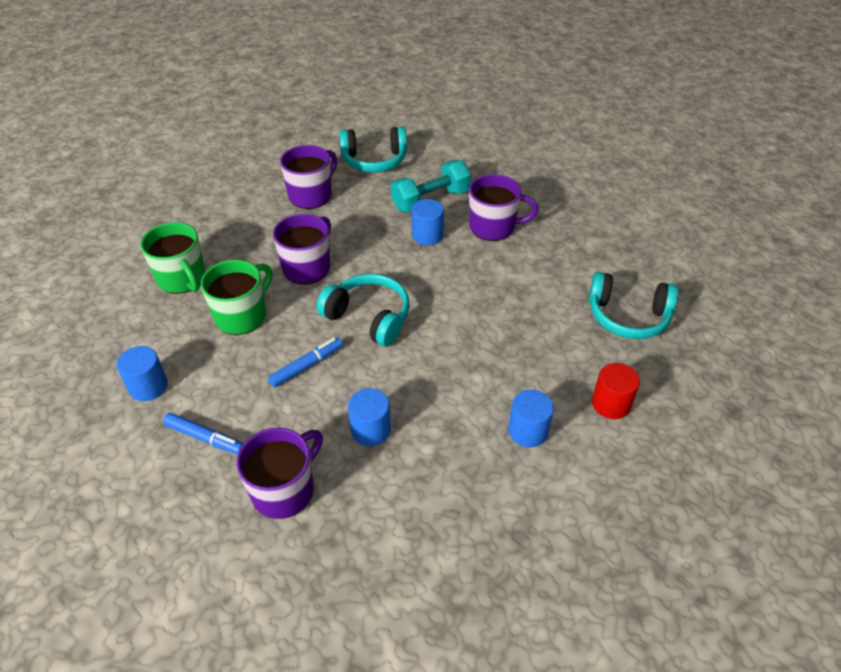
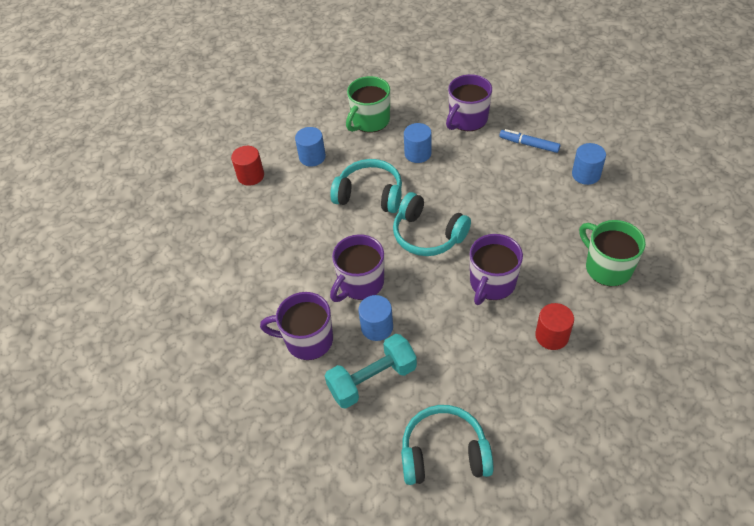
camera: 175 degrees left, 5 degrees up
green mug [201,260,273,335] -> green mug moved to [346,76,390,133]
blue marker [268,337,343,387] -> none
purple mug [280,145,337,209] -> purple mug moved to [330,234,384,302]
turquoise headphones [589,271,678,339] -> turquoise headphones moved to [330,159,402,213]
none -> red cylinder [535,303,574,350]

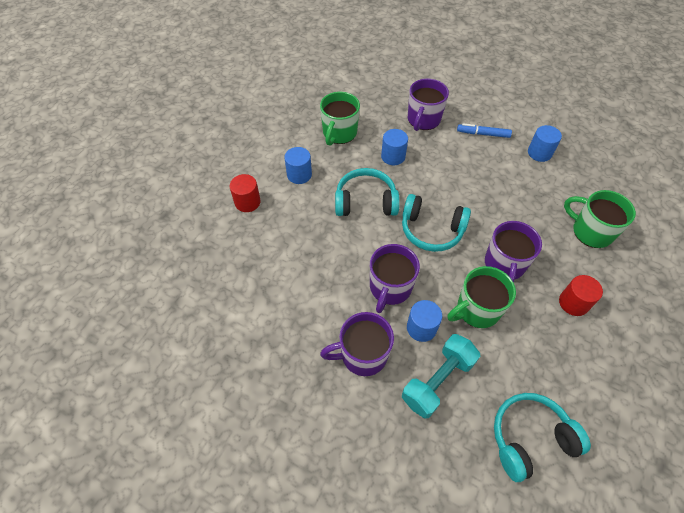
camera: 20 degrees left, 5 degrees up
none -> green mug [447,266,516,328]

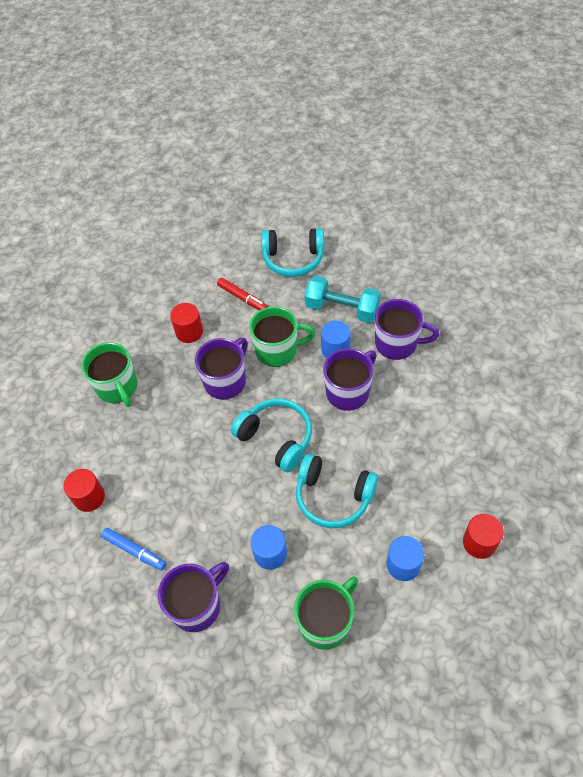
camera: 155 degrees left, 0 degrees up
turquoise dumbbell [402,334,480,419] -> turquoise dumbbell turned 45 degrees clockwise [305,276,381,323]
blue cylinder [528,125,562,162] -> red cylinder [64,469,105,512]
none -> red marker [217,278,268,310]

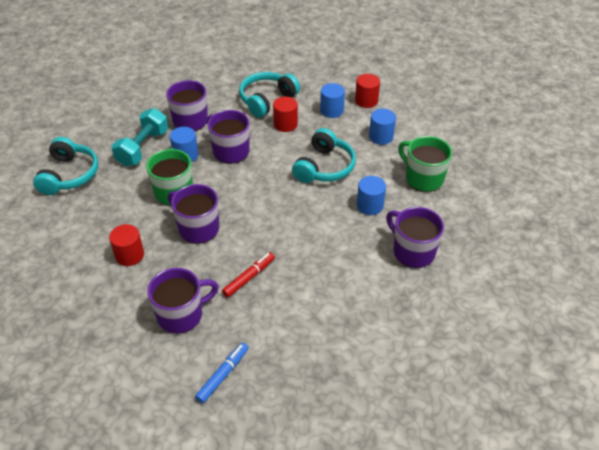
camera: 90 degrees left, 10 degrees down
red cylinder [64,469,105,512] -> red cylinder moved to [273,96,298,132]
green mug [81,342,137,407] -> purple mug [147,268,219,334]
blue marker [101,528,167,571] -> blue marker moved to [195,343,249,403]
red marker [217,278,268,310] -> red marker moved to [222,252,275,298]
turquoise headphones [231,399,312,472] -> turquoise headphones moved to [239,72,300,117]
none -> blue cylinder [320,83,345,118]

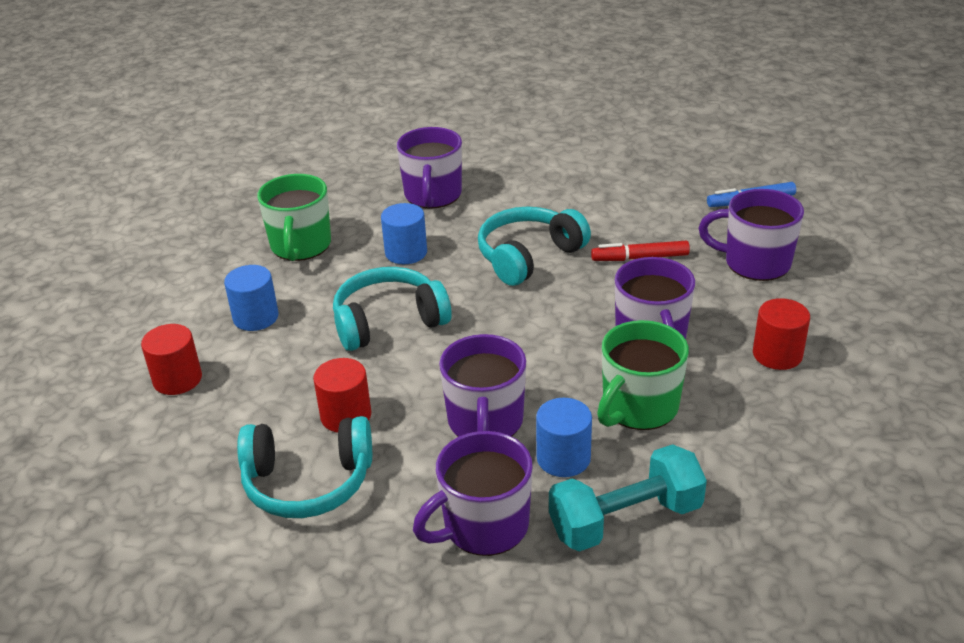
camera: 135 degrees left, 10 degrees down
turquoise headphones [33,137,99,195] -> turquoise headphones moved to [478,206,591,286]
blue cylinder [320,83,345,118] -> none

